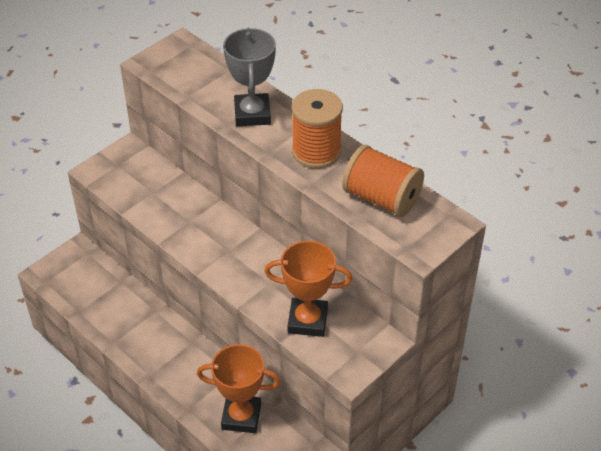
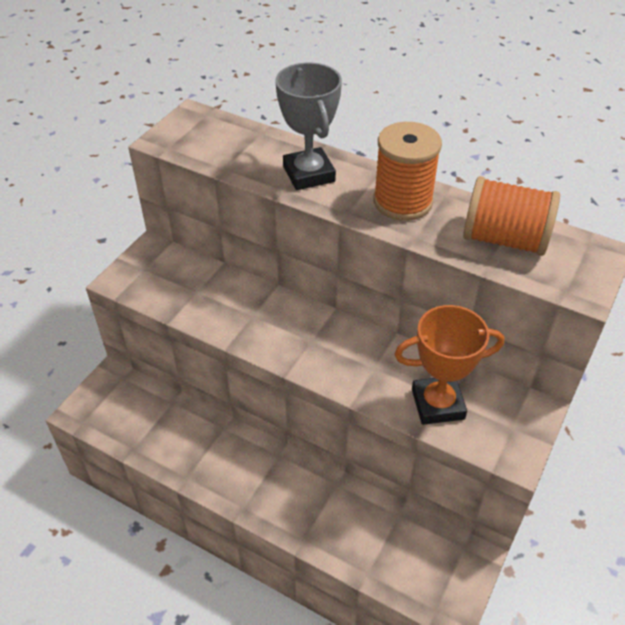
camera: 15 degrees left, 0 degrees up
orange trophy [197,344,281,433] -> none

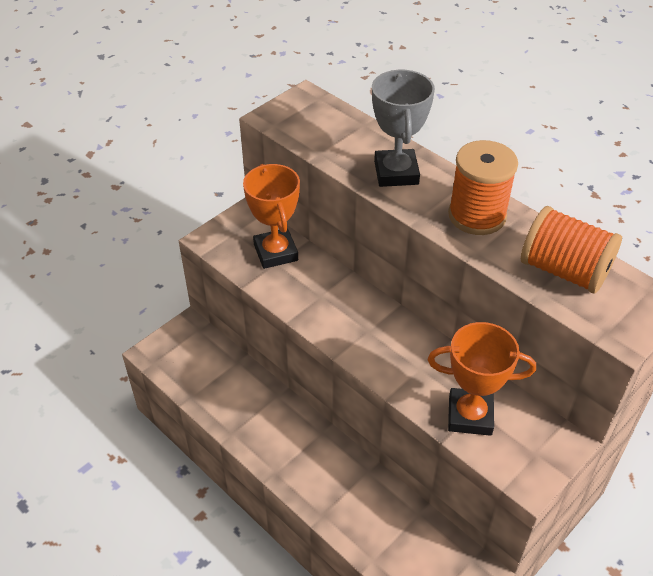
camera: 15 degrees right, 0 degrees up
none -> orange trophy [243,164,300,269]

